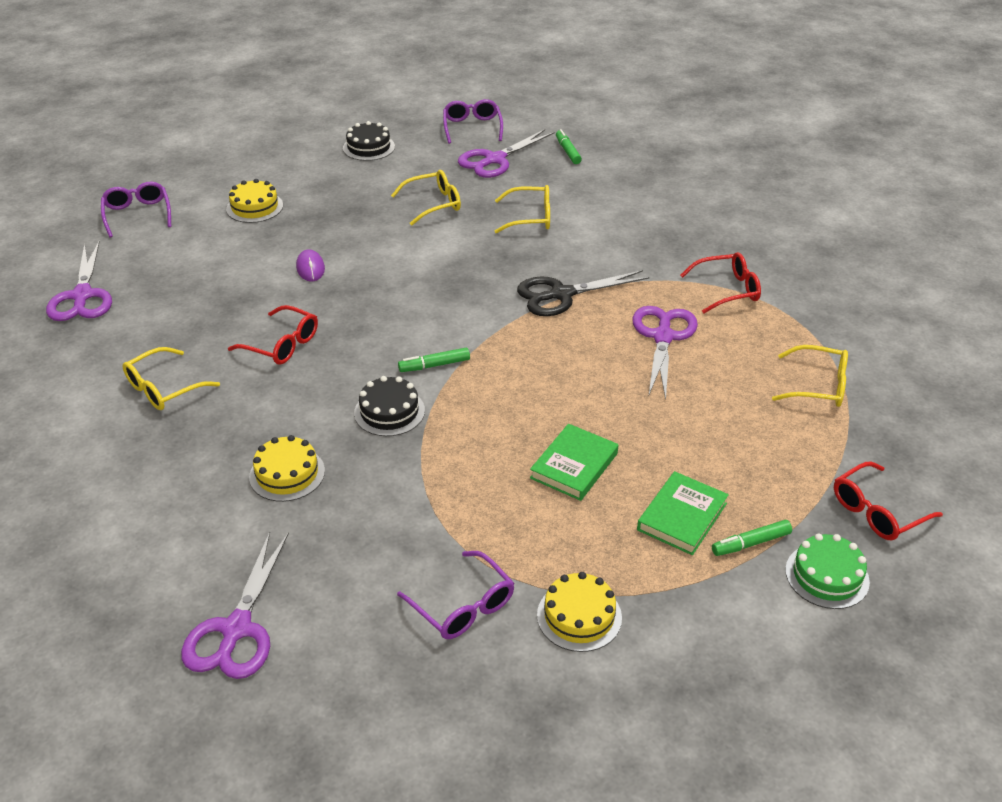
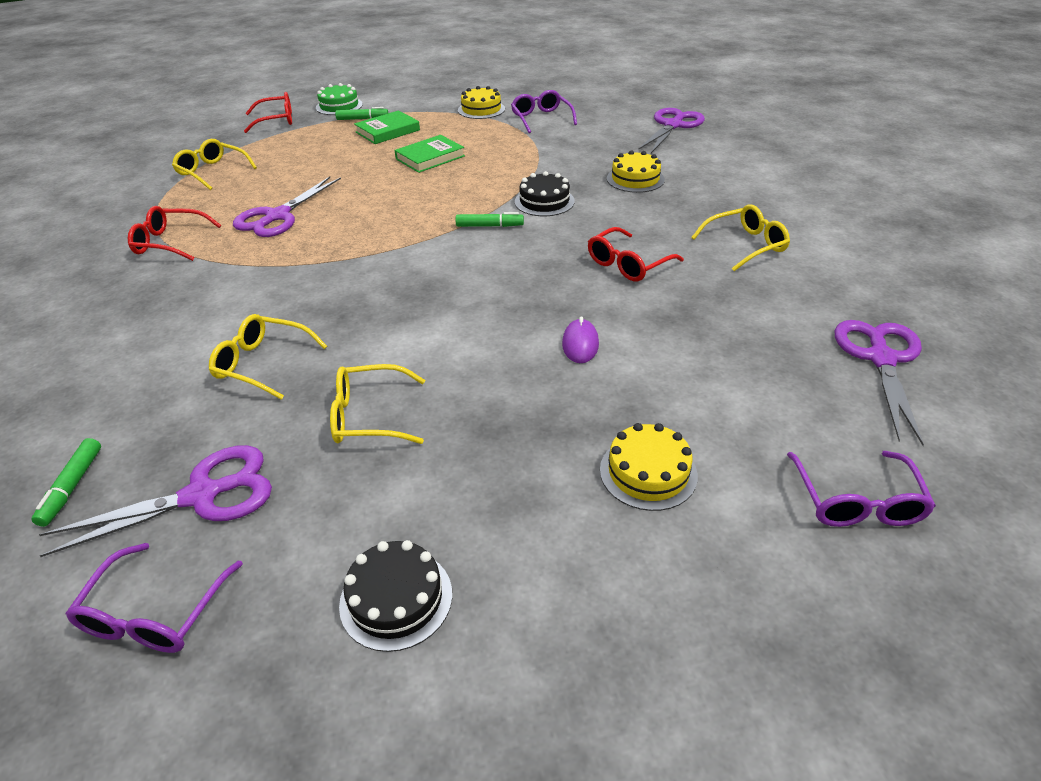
camera: 160 degrees left, 0 degrees up
red glasses [228,305,318,365] -> red glasses turned 90 degrees counterclockwise [588,227,684,282]
black scissors [517,270,650,316] -> none

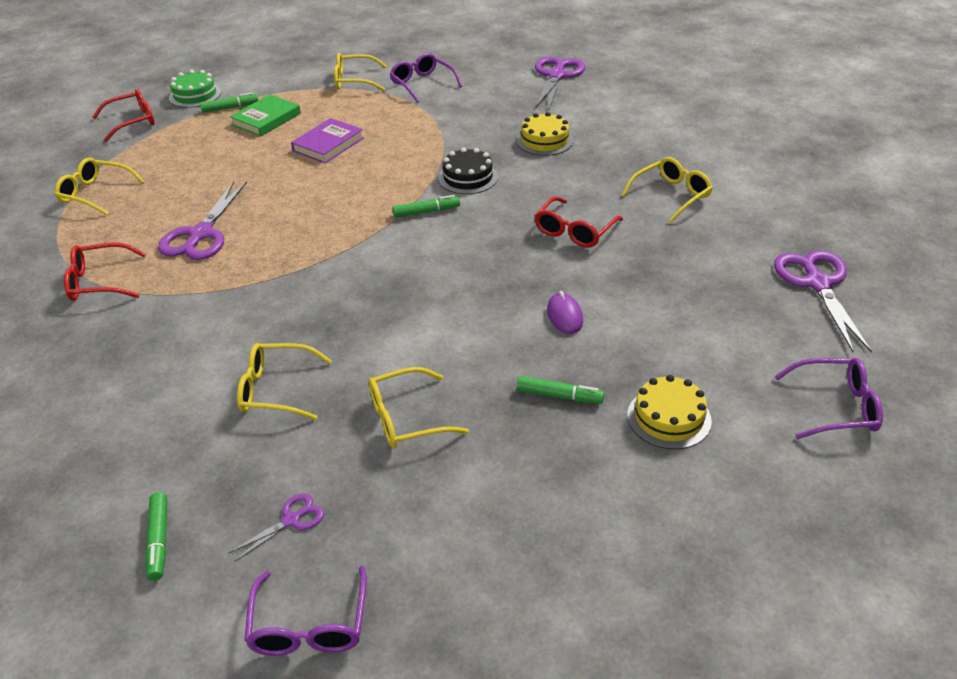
camera: 15 degrees left, 0 degrees up
purple scissors [39,445,272,557] -> purple scissors [229,494,324,561], size x0.50
black cake [339,540,452,652] -> none
green book [394,135,465,173] -> purple book [291,118,364,163]
yellow cake [458,86,505,119] -> yellow glasses [334,53,387,91]
purple glasses [787,451,936,527] -> purple glasses turned 75 degrees counterclockwise [774,358,883,439]
none -> green marker [517,376,604,404]

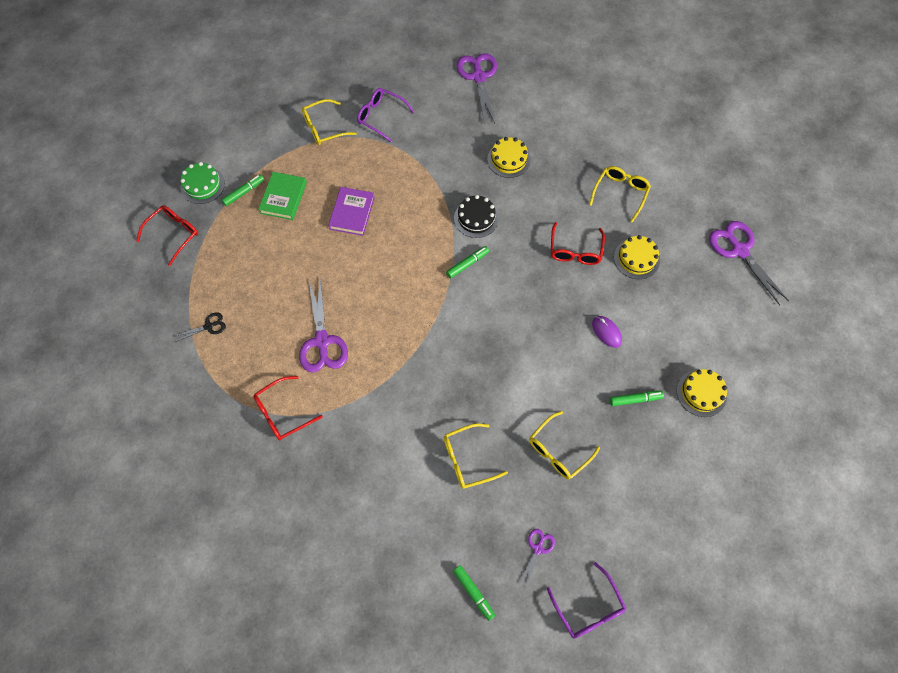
camera: 25 degrees left, 25 degrees up
yellow glasses [55,157,145,216] -> black scissors [173,313,226,342]
purple glasses [774,358,883,439] -> none
none -> yellow cake [614,235,660,279]

